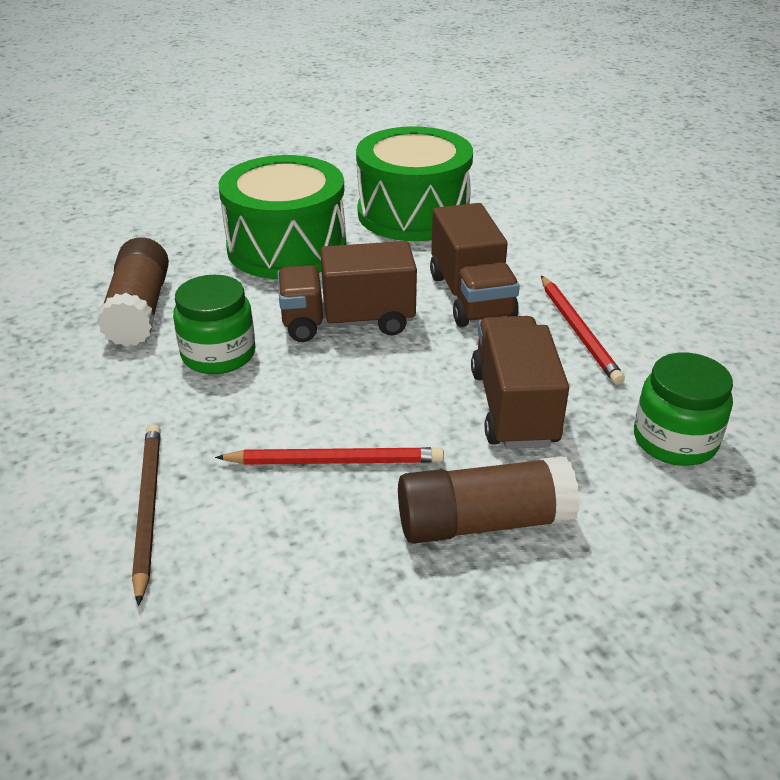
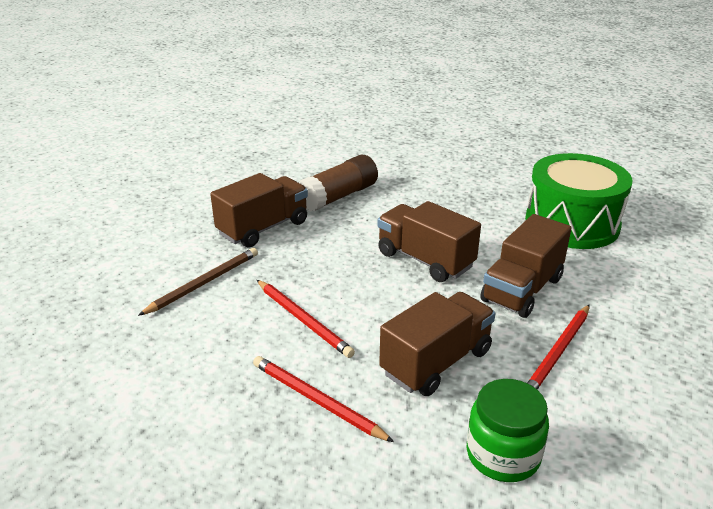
camera: 50 degrees right, 5 degrees down
green jar [173,275,255,374] -> none
green drum [219,155,346,279] -> none
brown glue stick [398,456,579,544] -> red pencil [253,356,394,442]
none -> brown truck [210,173,308,248]

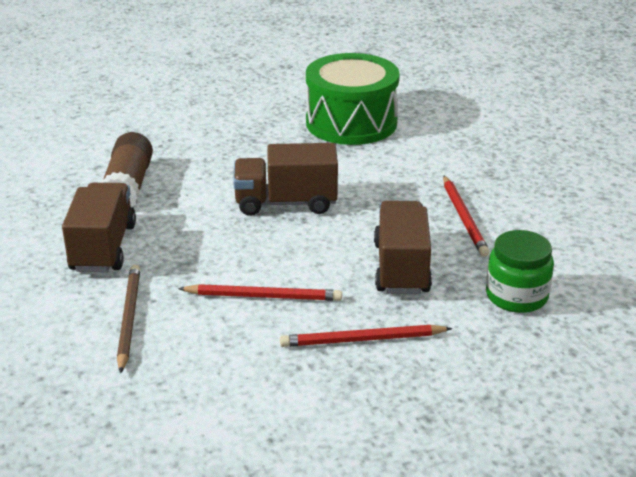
camera: 45 degrees left, 0 degrees up
brown truck [480,214,572,318] -> none

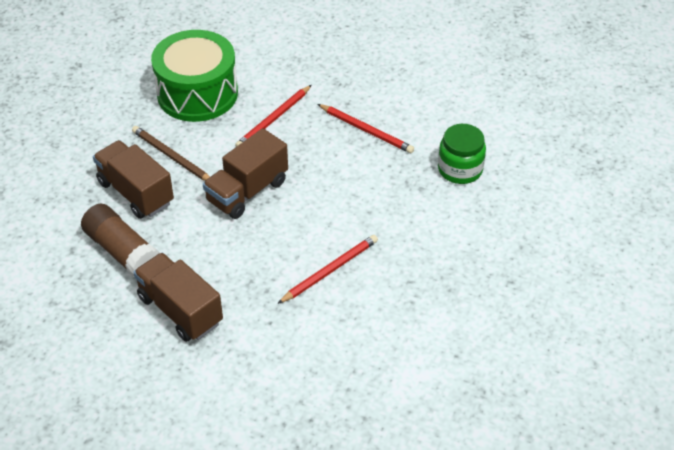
camera: 45 degrees left, 15 degrees up
brown pencil [117,265,140,374] -> brown pencil moved to [132,126,210,181]
red pencil [280,325,452,347] -> red pencil moved to [235,85,311,147]
brown truck [374,201,432,294] -> brown truck moved to [93,140,174,219]

